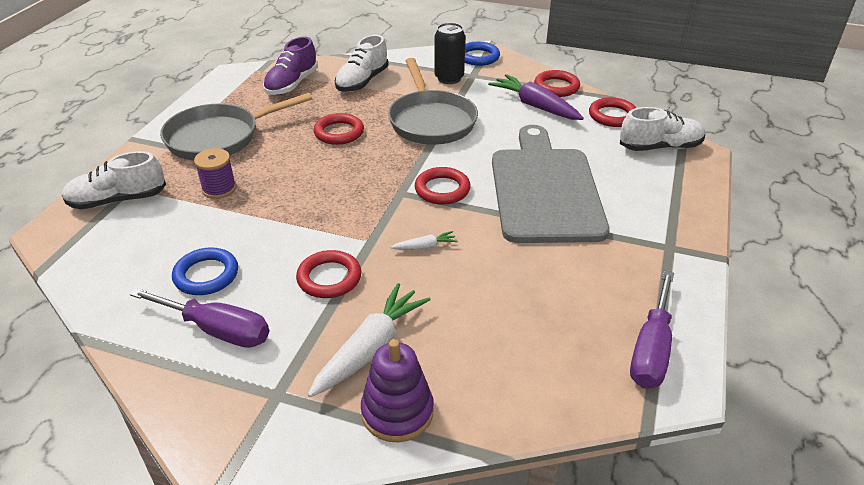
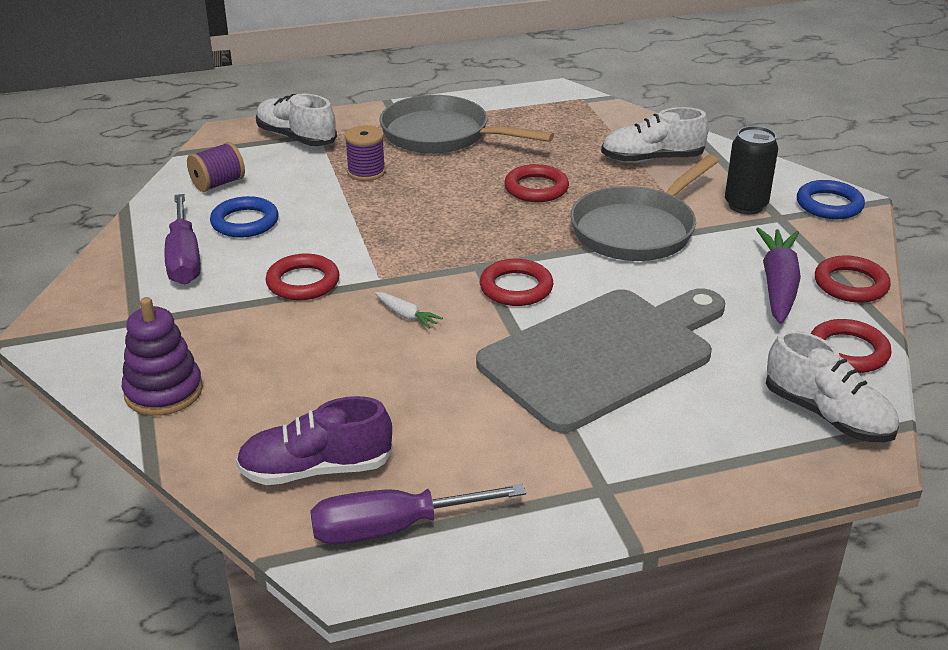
camera: 55 degrees right, 5 degrees down
purple shoe [263,37,318,95] -> purple shoe moved to [236,396,393,485]
white carrot [308,283,430,397] -> none
none -> purple spool [187,142,245,192]

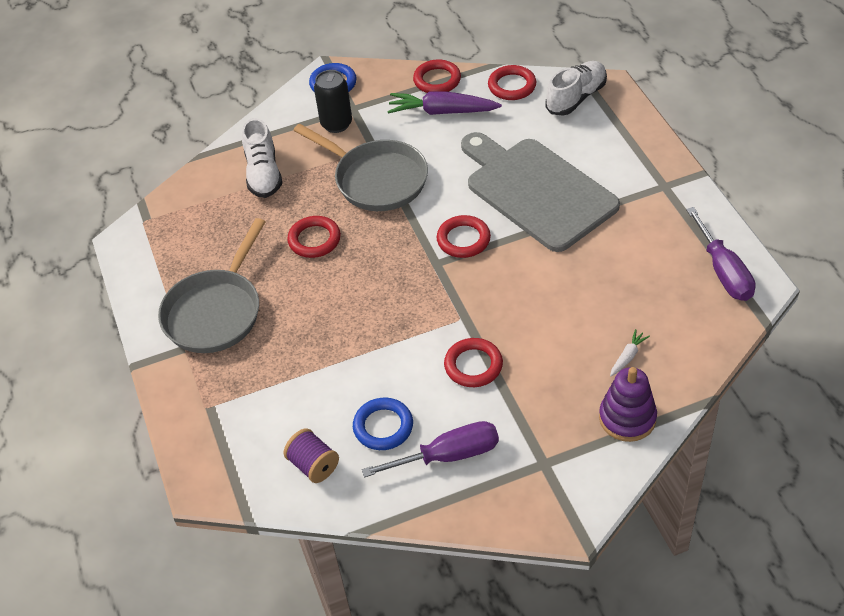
camera: 90 degrees left, 15 degrees up
purple shoe [236,396,393,485] -> none
white shoe [256,94,337,146] -> none
purple spool [345,125,386,181] -> none
white carrot [375,292,443,329] -> white carrot moved to [610,329,650,376]

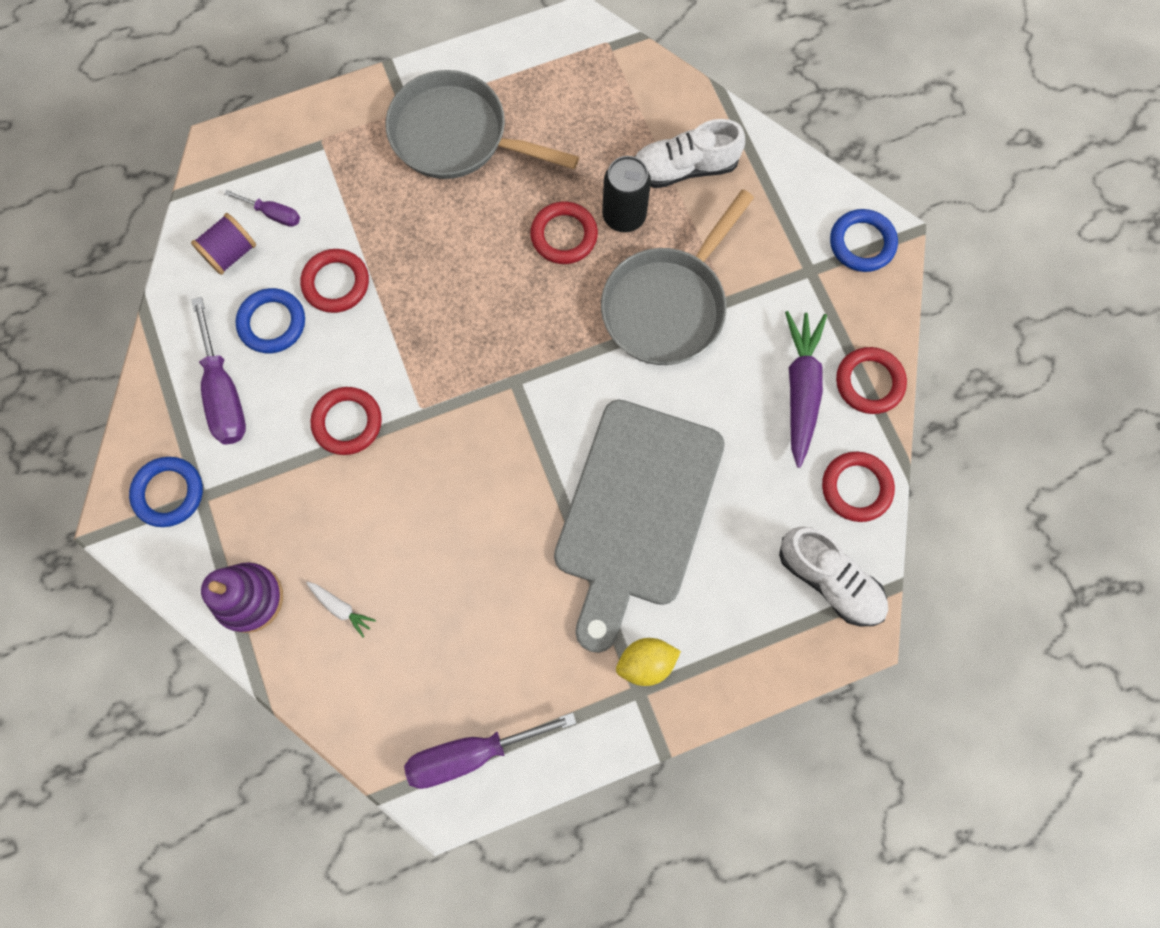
camera: 85 degrees right, 25 degrees up
black can [314,70,352,133] -> black can moved to [602,156,651,232]
red ring [437,215,491,258] -> red ring moved to [301,249,369,313]
grey cutting board [461,132,620,252] -> grey cutting board turned 150 degrees clockwise [554,400,725,653]
none -> blue ring [129,457,203,527]
none -> purple screwdriver [224,190,300,227]
none -> yellow lemon [616,638,681,686]

